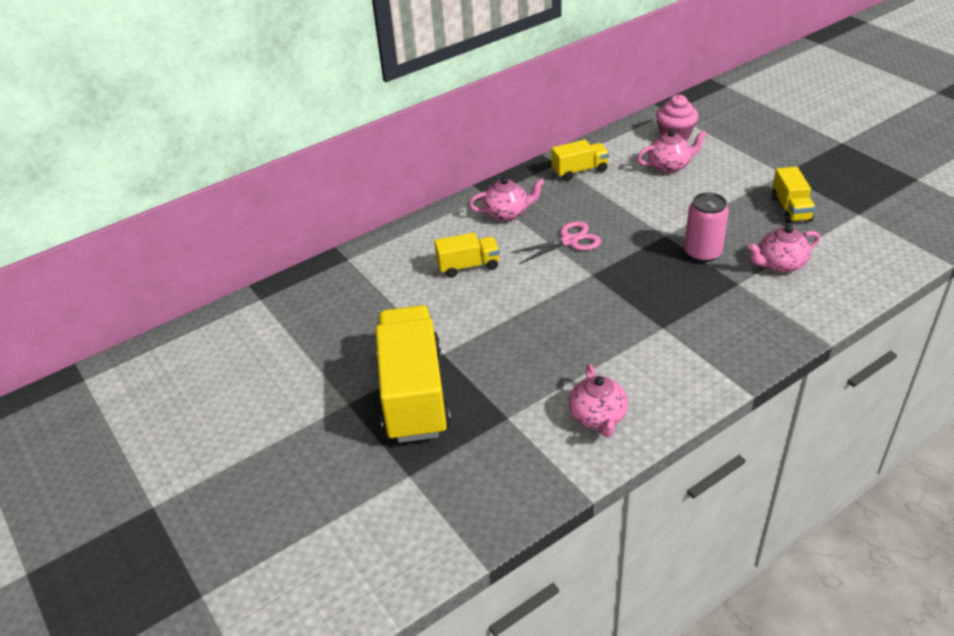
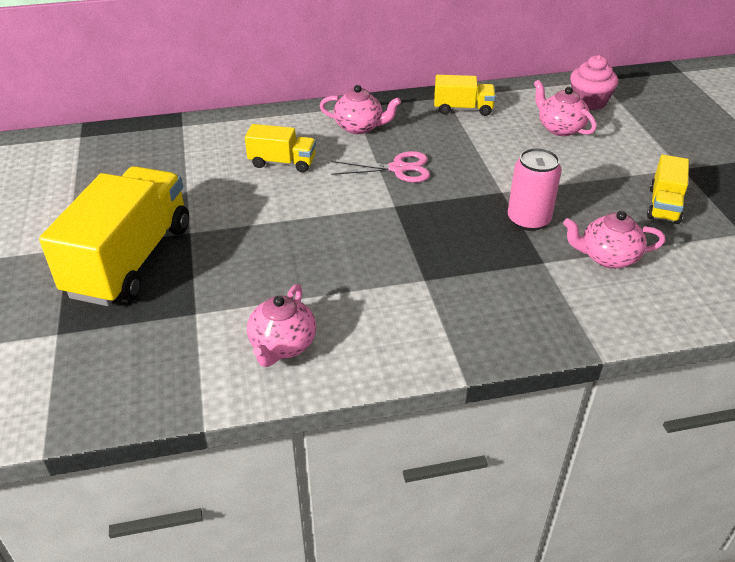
camera: 20 degrees right, 0 degrees up
pink teapot [637,130,707,173] -> pink teapot turned 135 degrees counterclockwise [534,80,597,136]

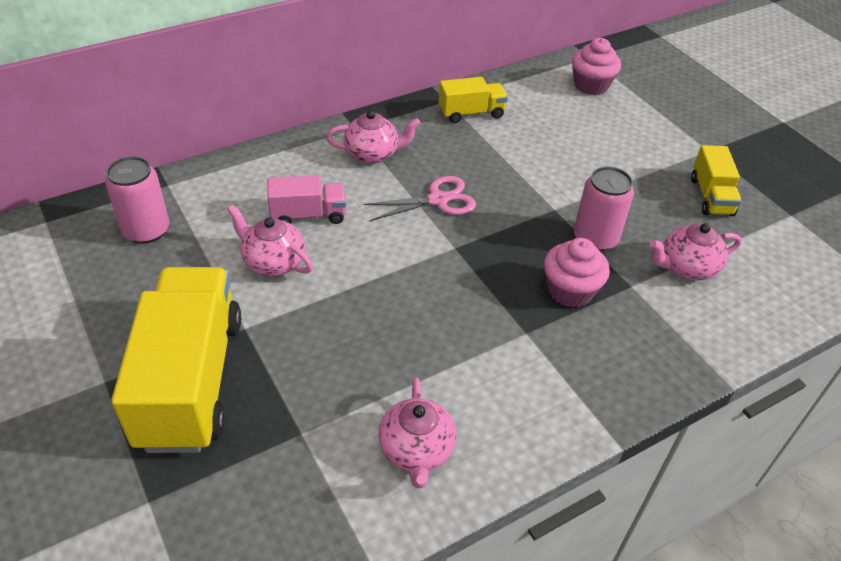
camera: 20 degrees left, 5 degrees up
yellow truck [245,124,316,173] -> pink truck [267,175,346,224]
pink teapot [534,80,597,136] -> pink teapot moved to [227,205,313,276]
none -> pink can [105,156,169,244]
none -> pink cupcake [544,238,610,308]

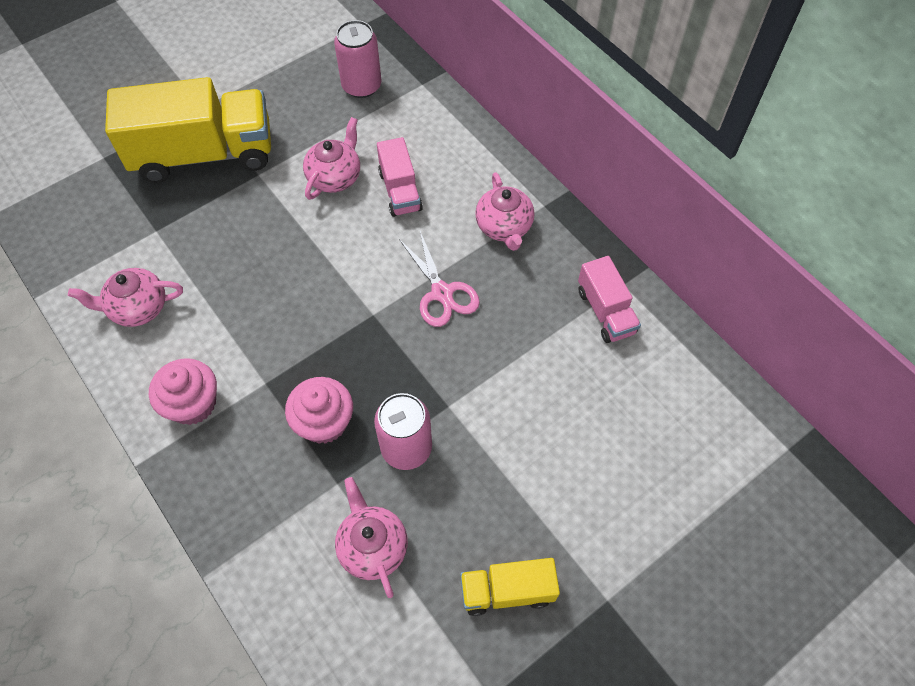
camera: 85 degrees right, 15 degrees up
yellow truck [439,77,508,123] -> pink truck [578,256,641,343]
pink cupcake [572,38,621,95] -> pink cupcake moved to [149,358,217,425]

